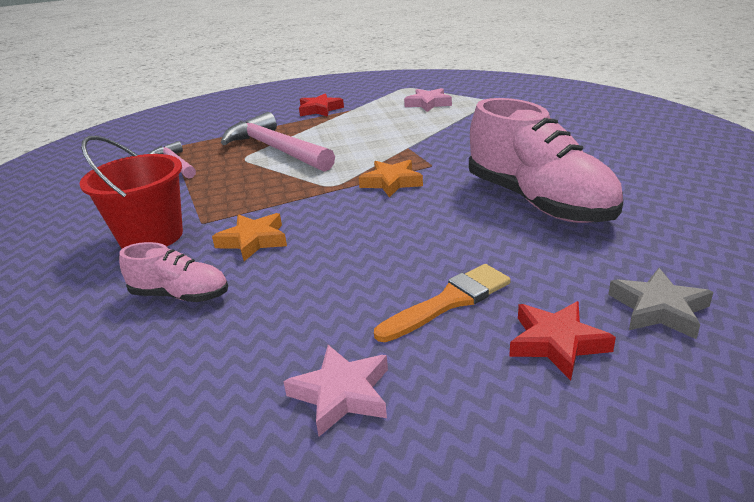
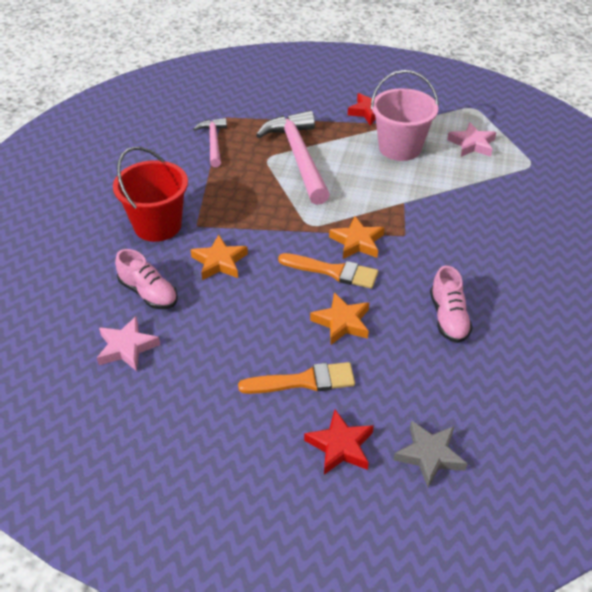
camera: 25 degrees right, 15 degrees up
pink star [283,345,388,437] -> pink star moved to [97,316,160,371]
pink shoe [469,98,623,223] -> pink shoe [430,266,473,343], size x0.50
none -> orange brush [278,253,378,289]
none -> orange star [310,292,369,345]
none -> pink bucket [371,70,439,161]

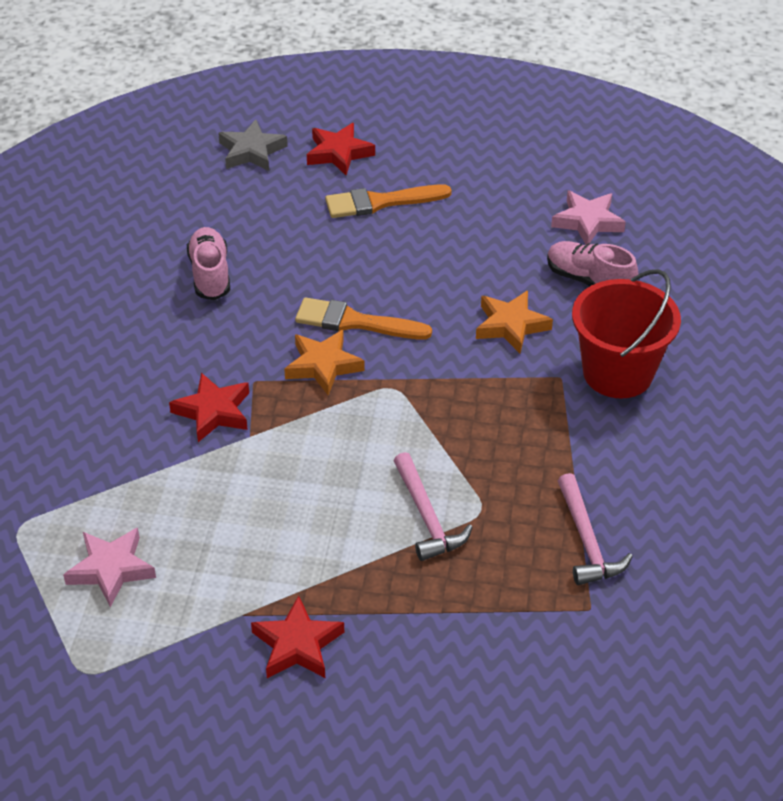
camera: 175 degrees right, 0 degrees up
pink hammer [256,111,330,205] -> pink hammer [394,452,473,561], size x0.55
orange star [310,292,369,345] -> none
pink bucket [371,70,439,161] -> none
none -> red star [169,373,249,442]

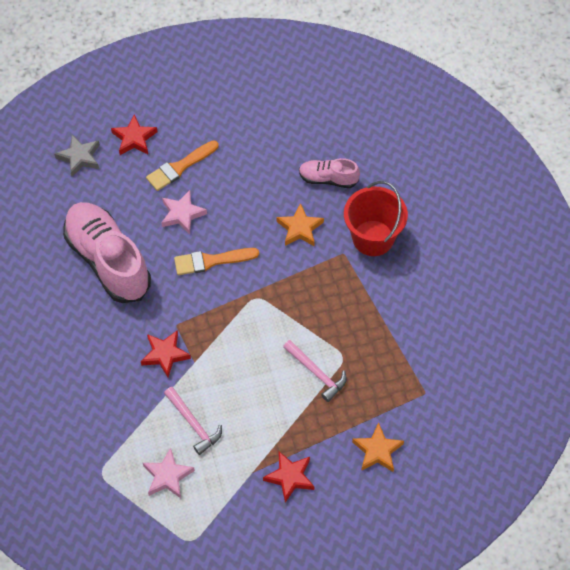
camera: 25 degrees left, 15 degrees up
pink shoe [187,227,230,300] -> pink shoe [63,202,151,303], size x2.00
orange star [284,330,365,396] -> orange star moved to [352,423,404,472]
pink star [551,191,626,245] -> pink star moved to [161,190,207,234]
pink hammer [558,473,633,585] -> pink hammer moved to [164,387,222,455]

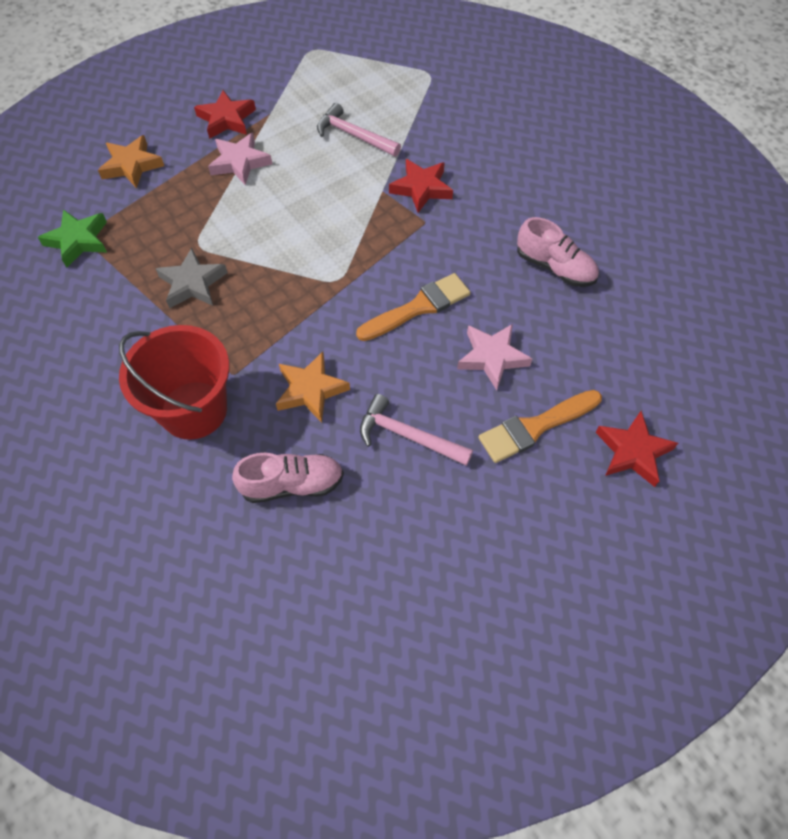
camera: 160 degrees right, 0 degrees up
grey star [55,135,100,177] -> grey star moved to [156,248,228,309]
pink shoe [63,202,151,303] -> pink shoe [517,217,599,287], size x0.50
pink star [143,448,195,498] -> pink star moved to [208,133,272,185]
orange brush [146,140,219,191] -> orange brush turned 150 degrees counterclockwise [478,390,602,463]
pink hammer [283,340,347,402] -> pink hammer moved to [360,394,473,466]
none -> green star [38,209,107,268]

